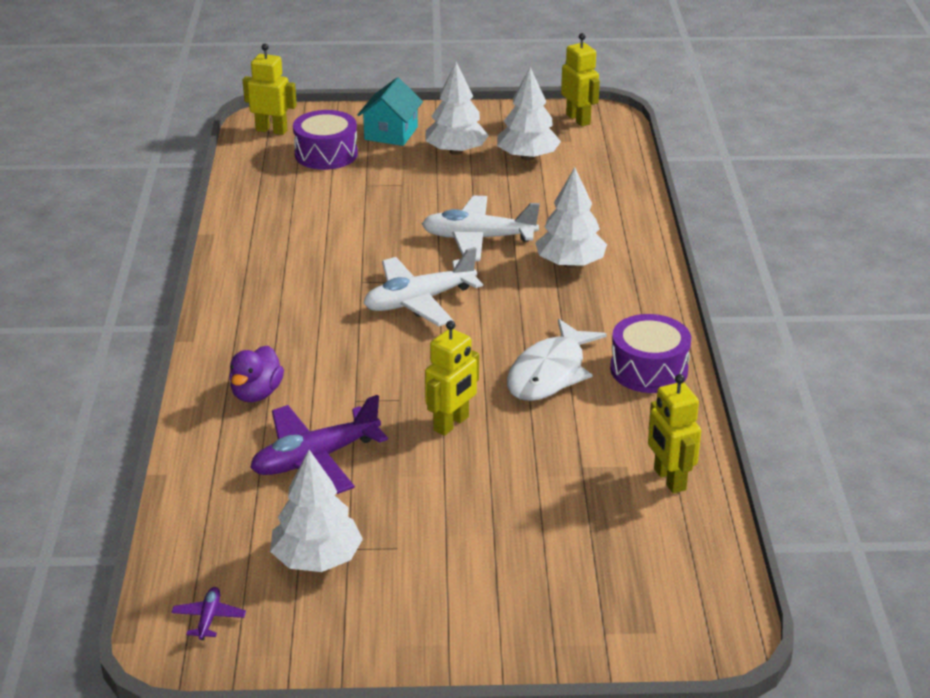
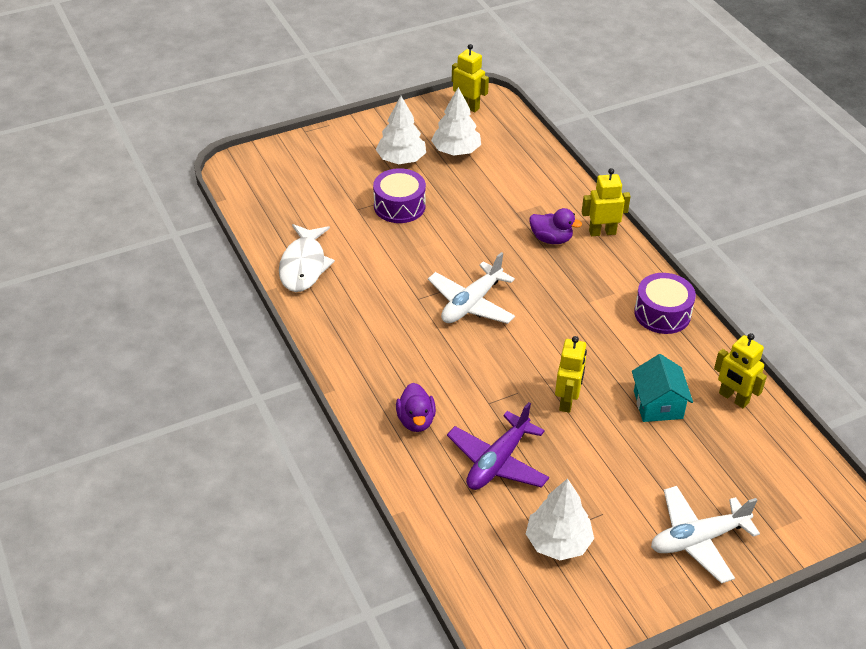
camera: 25 degrees left, 10 degrees up
purple plane [171,587,246,640] -> none
yellow robot [243,44,297,135] -> yellow robot moved to [582,168,631,236]
purple drum [293,110,358,170] -> purple drum moved to [373,168,426,223]
turquoise house [357,77,423,146] -> turquoise house moved to [632,354,693,422]
white plane [422,195,540,261] -> white plane moved to [651,486,760,584]
white fish [507,319,607,401] -> white fish moved to [279,224,335,292]
white tree [535,167,607,268] -> purple duck [529,208,582,244]

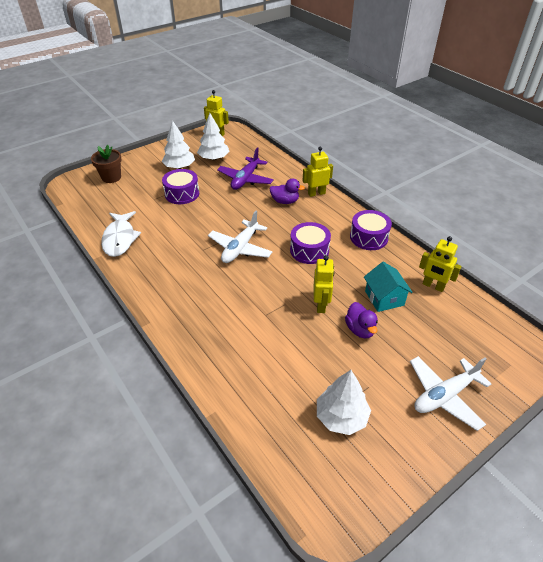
camera: 10 degrees left, 0 degrees up
purple duck [396,383,436,432] -> purple duck moved to [345,302,378,338]
purple plane [447,402,549,490] -> purple plane moved to [217,147,274,190]
none -> brown flower pot [91,144,122,183]
none -> purple drum [290,222,331,264]

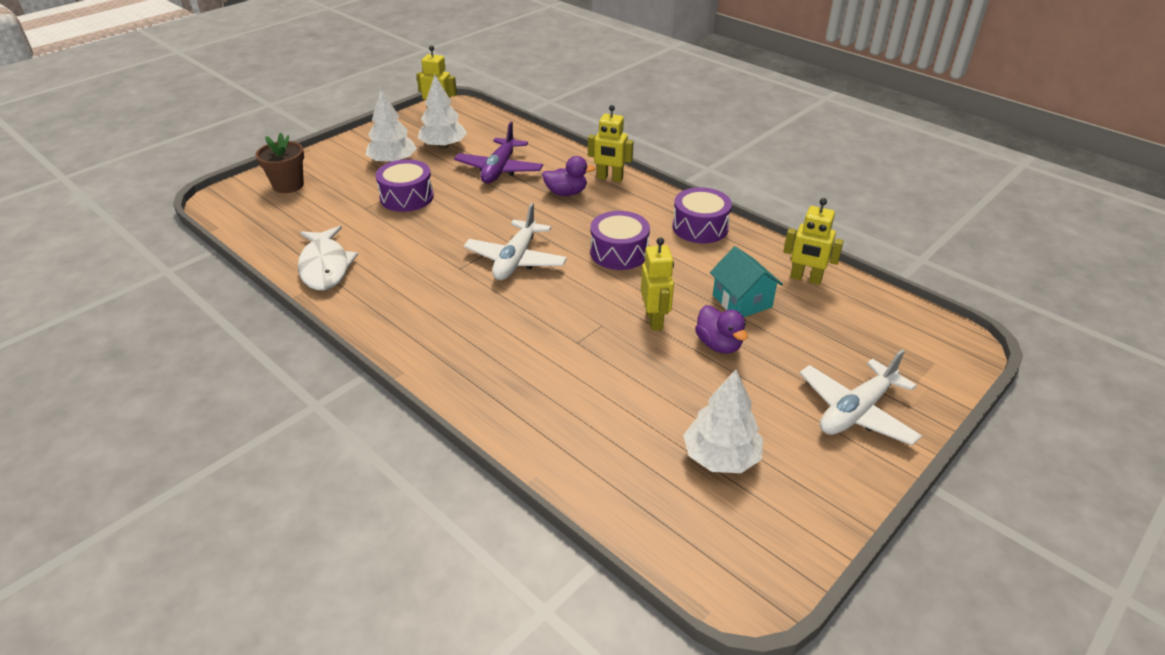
camera: 10 degrees left, 5 degrees down
yellow robot [303,147,333,197] -> yellow robot turned 135 degrees counterclockwise [588,105,633,182]

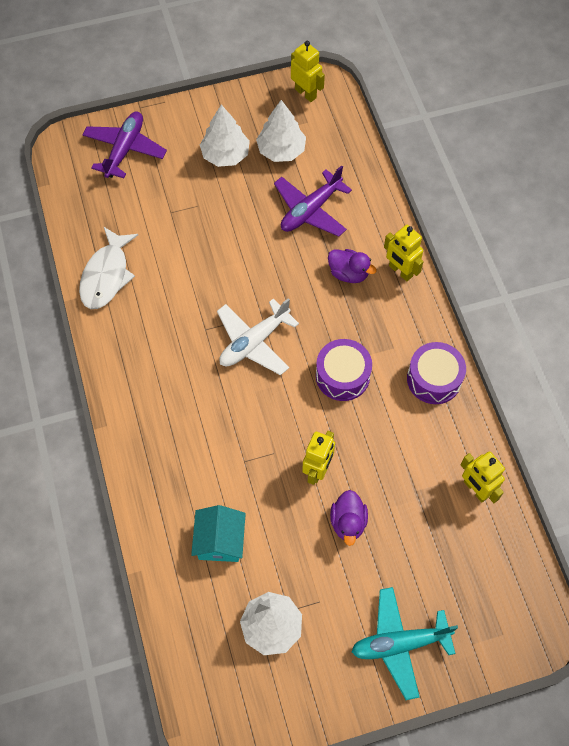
camera: 30 degrees right, 25 degrees up
brown flower pot [255,133,304,193] -> purple plane [82,112,167,178]
purple drum [376,159,434,212] -> none
turquoise house [710,246,783,317] -> turquoise house moved to [191,505,246,562]
white plane [800,349,922,445] -> turquoise plane [352,587,458,700]

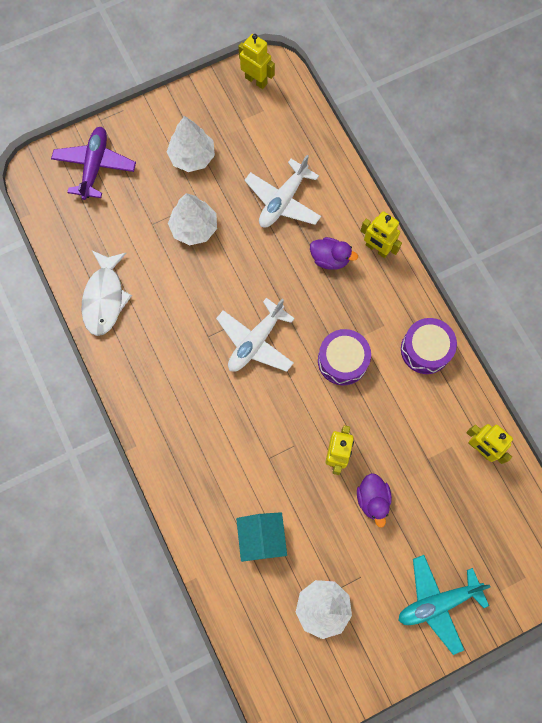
camera: 10 degrees left, 10 degrees up
white tree [256,100,306,162] -> white tree moved to [168,193,217,246]
purple plane [274,165,352,237] -> white plane [244,155,321,227]

